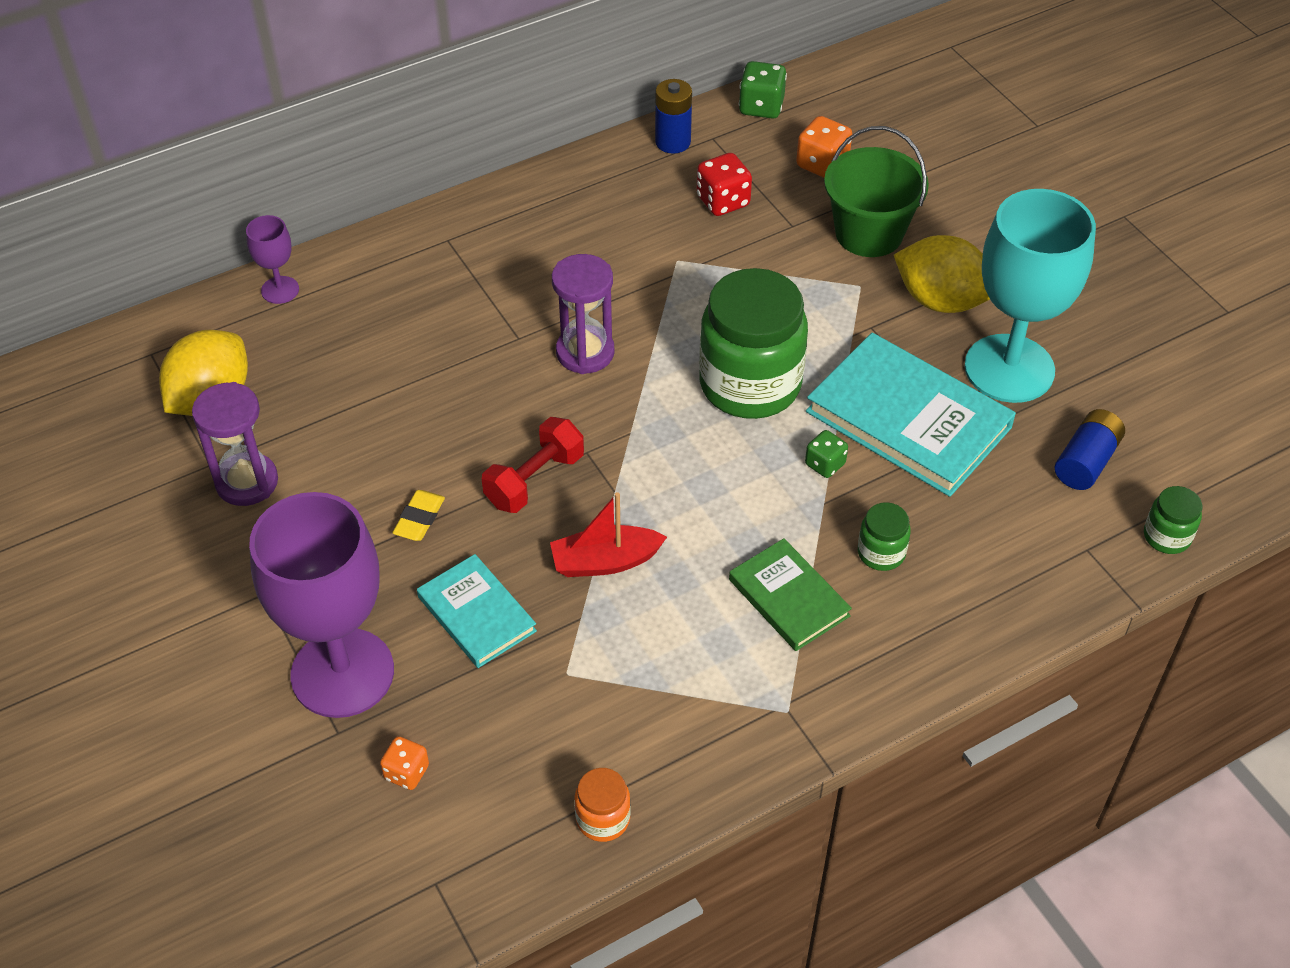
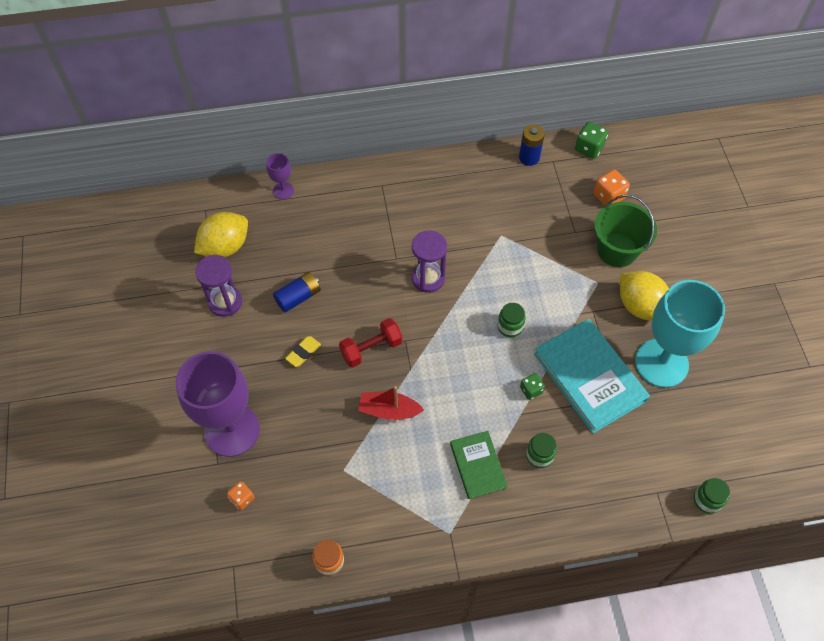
camera: 20 degrees right, 10 degrees up
turquoise book [417,554,537,668] -> none
red dice [697,153,752,216] -> none
green jar [699,268,808,419] -> green jar [498,303,526,338], size x0.44
blue battery [1055,409,1125,490] -> blue battery moved to [273,272,321,313]

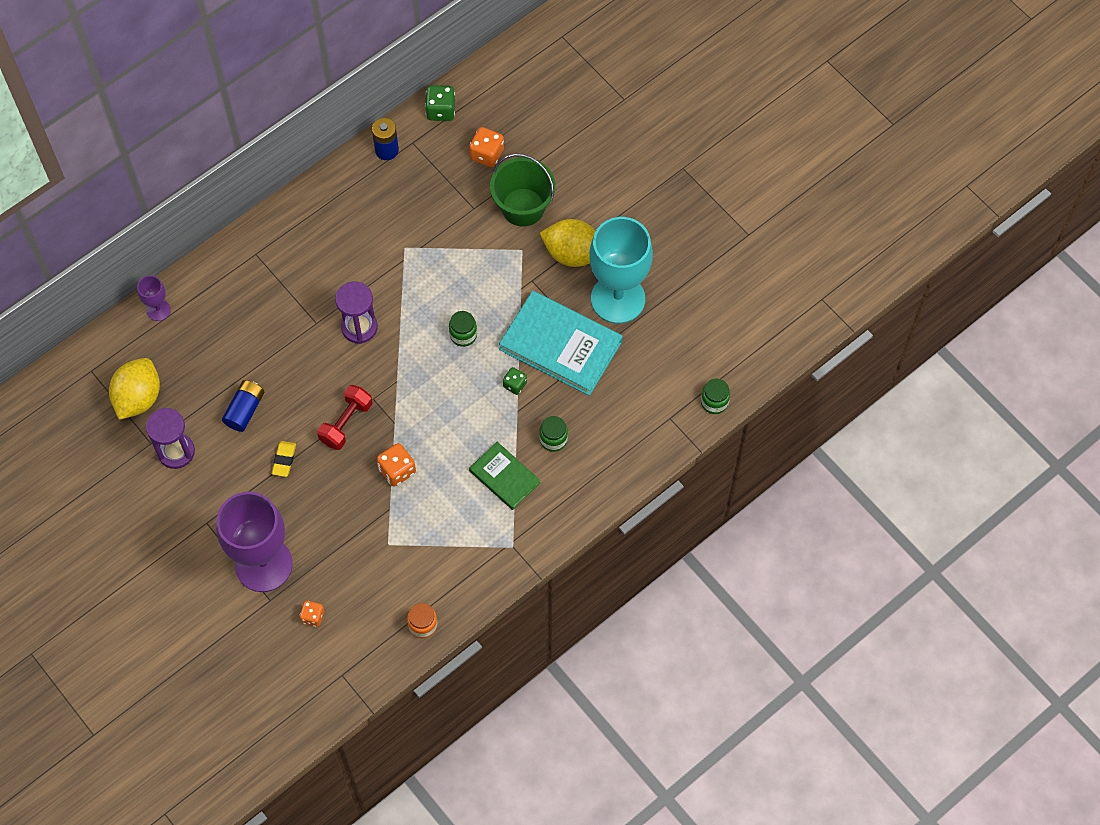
camera: 30 degrees left, 5 degrees up
red boat [358,386,424,420] -> orange dice [377,443,416,487]

